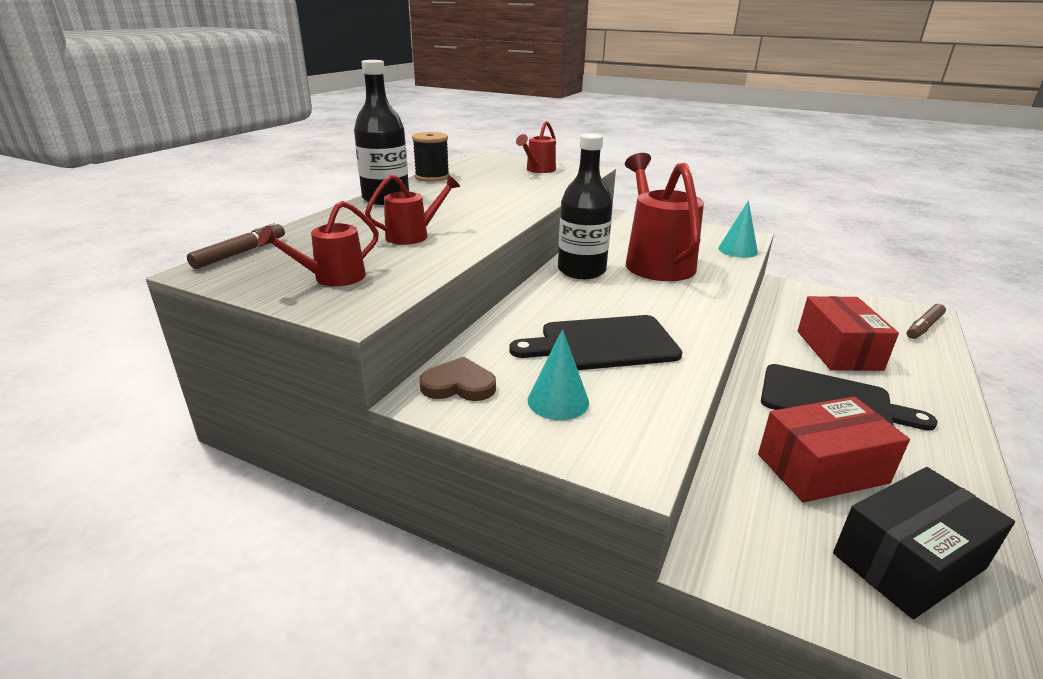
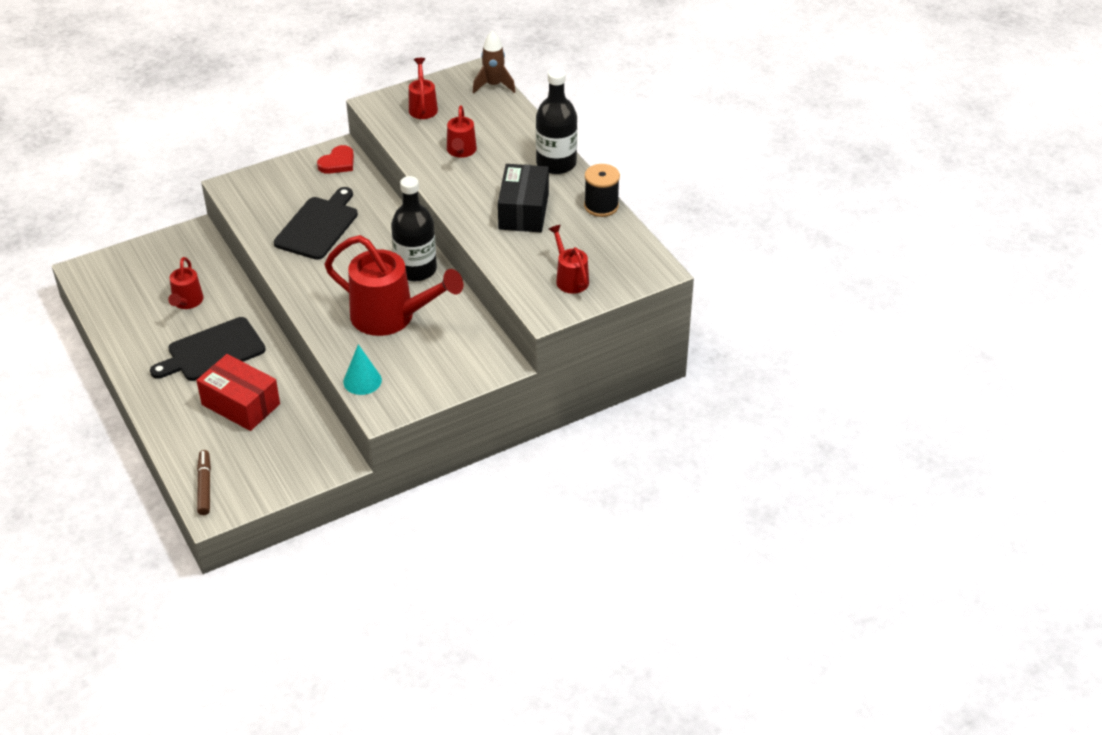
camera: 125 degrees right, 15 degrees up
brown marker [187,222,285,269] -> brown rocket [473,31,516,94]
brown heart [420,357,496,401] -> red heart [317,145,354,174]
turquoise cone [528,329,589,420] -> none
red box [758,397,910,502] -> red watering can [168,257,203,309]
black box [833,467,1015,619] -> black box moved to [498,164,549,232]

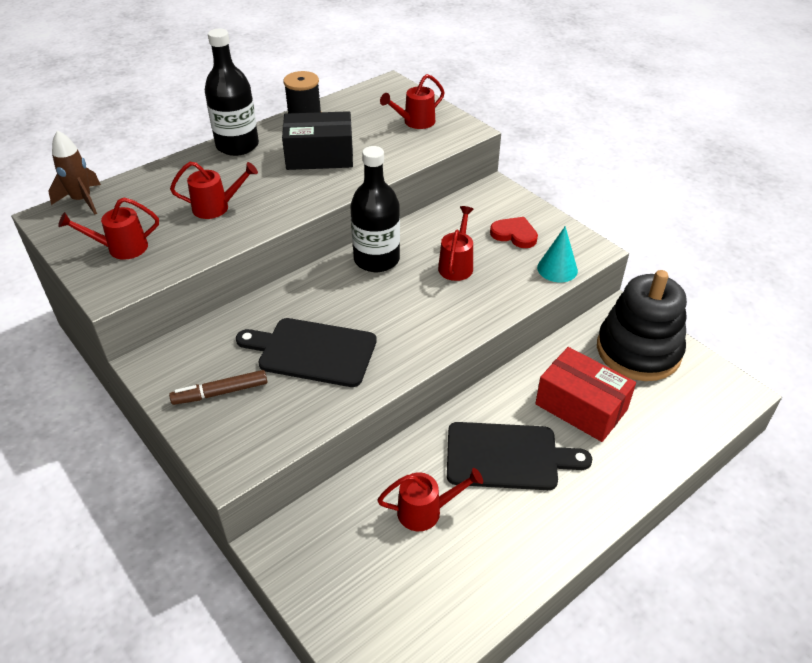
camera: 100 degrees left, 0 degrees up
black cutting board [150,317,266,381] -> black cutting board turned 45 degrees counterclockwise [447,422,592,490]
red box [196,354,280,431] -> red box turned 75 degrees counterclockwise [535,347,636,442]
brown marker [197,450,211,515] -> brown marker moved to [169,370,267,405]
red heart [317,145,354,174] -> red heart moved to [490,217,538,248]
red watering can [324,235,463,336] -> red watering can [438,206,474,281], size x0.51
none -> black stacking toy [597,270,687,381]

